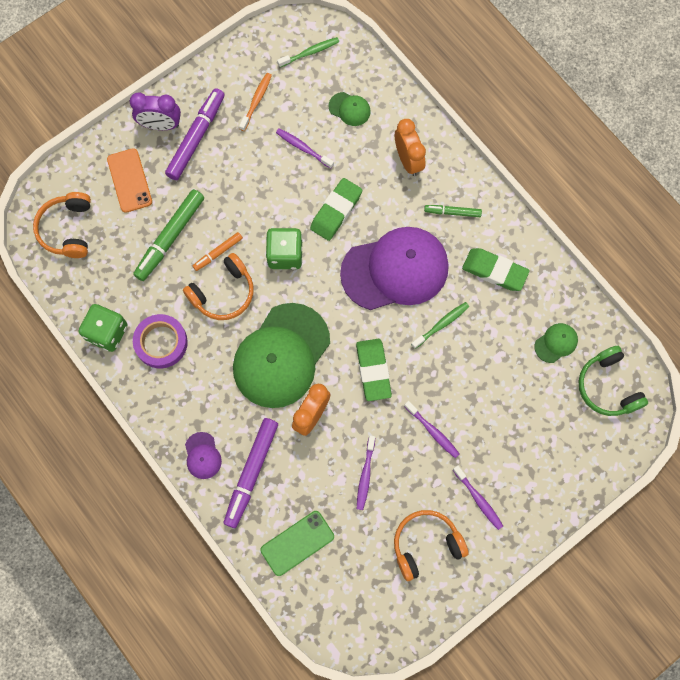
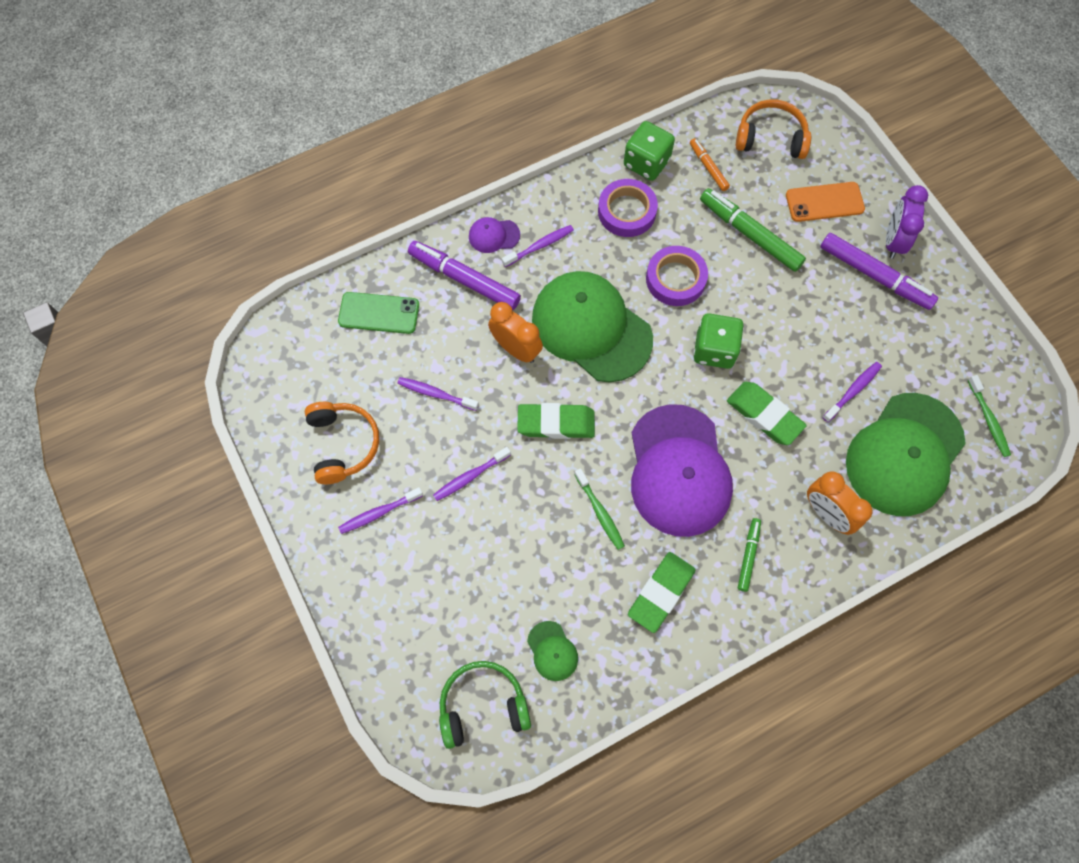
camera: 100 degrees right, 5 degrees down
orange headphones [183,253,254,320] -> purple tape [646,246,708,306]
orange marker [193,232,243,271] -> orange marker moved to [690,138,730,191]
orange toothbrush [239,73,272,131] -> none
green phone [260,511,334,576] -> green phone turned 60 degrees counterclockwise [338,292,419,334]
green cap [329,92,371,126] -> green cap [846,393,966,516], size x2.42
orange clock [395,119,426,176] -> orange clock turned 60 degrees clockwise [807,471,873,535]
none -> purple toothbrush [502,225,574,267]

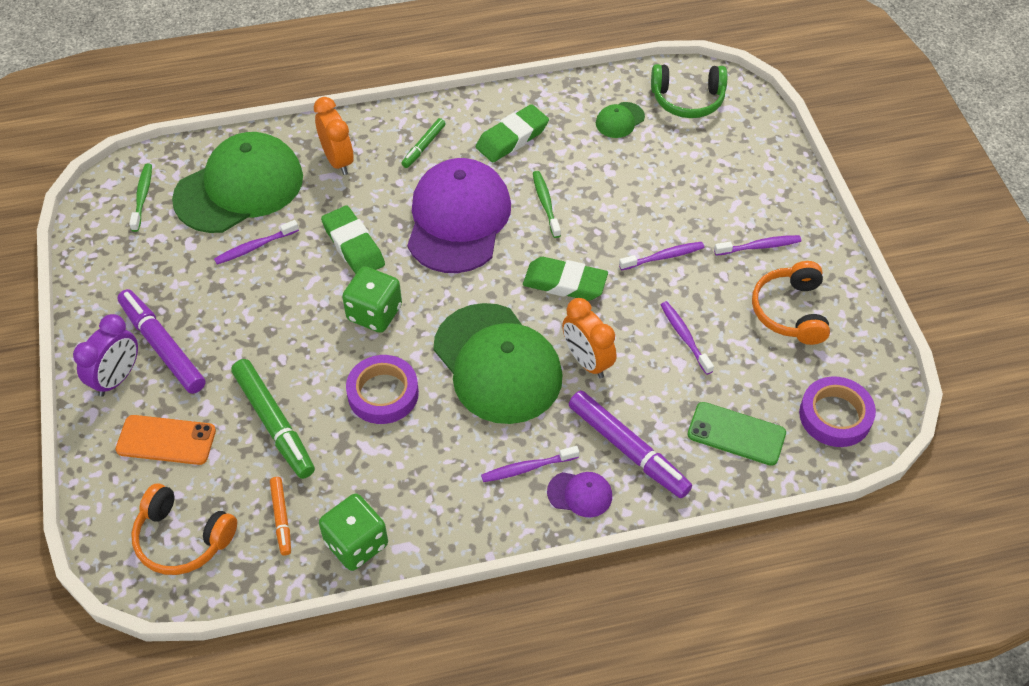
camera: 165 degrees left, 15 degrees down
purple toothbrush [397,377,479,411] -> purple toothbrush turned 150 degrees counterclockwise [661,301,714,375]
green cap [527,621,578,681] -> green cap turned 120 degrees counterclockwise [596,102,645,138]
purple tape [598,179,658,237] -> purple tape moved to [799,376,876,447]

